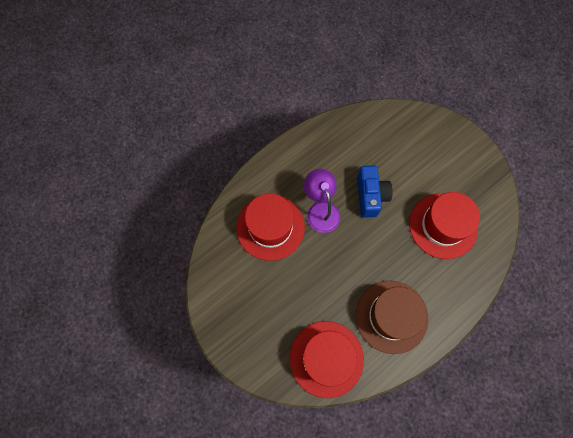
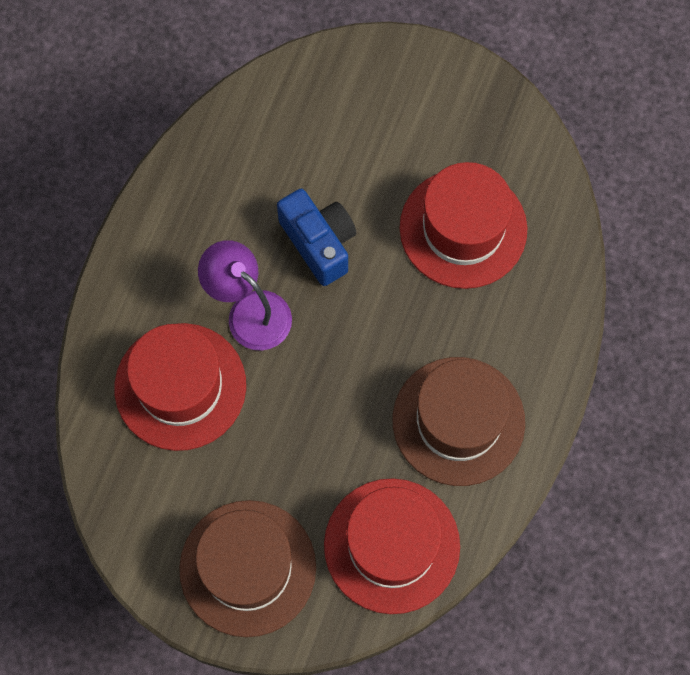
camera: 30 degrees left, 0 degrees up
none -> brown hat [179,500,316,637]

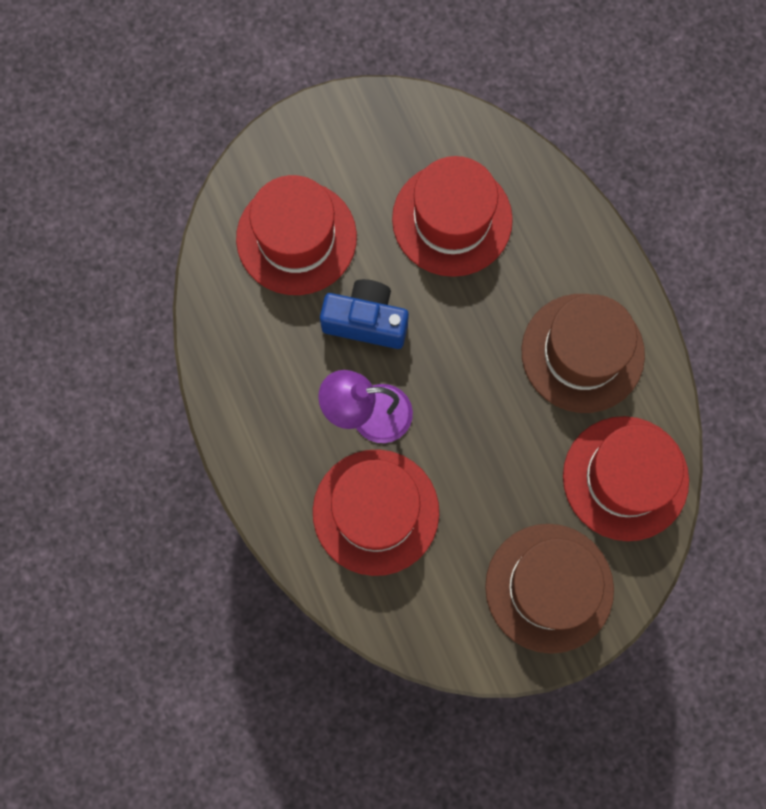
camera: 45 degrees left, 5 degrees up
none -> red hat [236,175,357,295]

